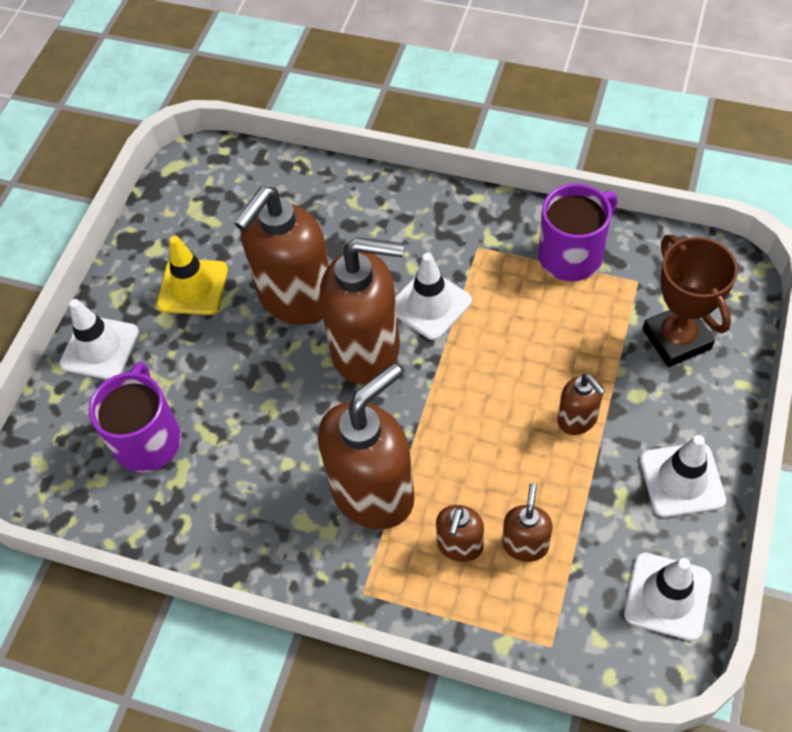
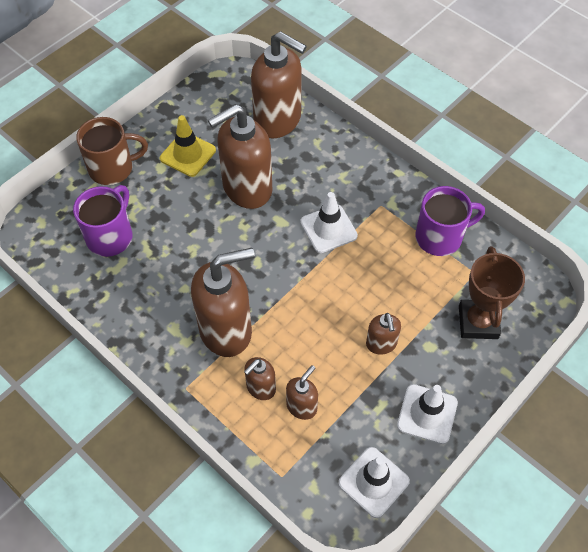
camera: 20 degrees right, 0 degrees up
white traffic cone [59,299,139,380] -> brown mug [76,117,148,185]
brown soap dispenser [320,237,404,384] -> brown soap dispenser moved to [251,31,307,138]

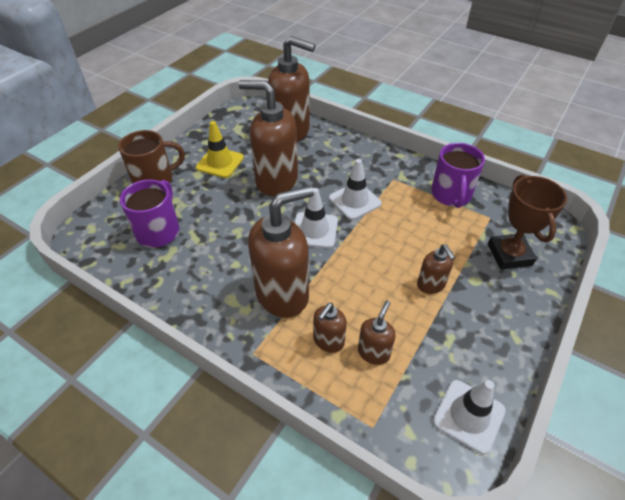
camera: 10 degrees left, 10 degrees down
brown soap dispenser [208,104,272,209] -> brown soap dispenser turned 60 degrees clockwise [239,80,298,196]
white traffic cone [397,384,458,444] -> white traffic cone moved to [294,188,338,248]
purple mug [415,186,485,256] -> purple mug turned 120 degrees clockwise [431,143,485,208]

